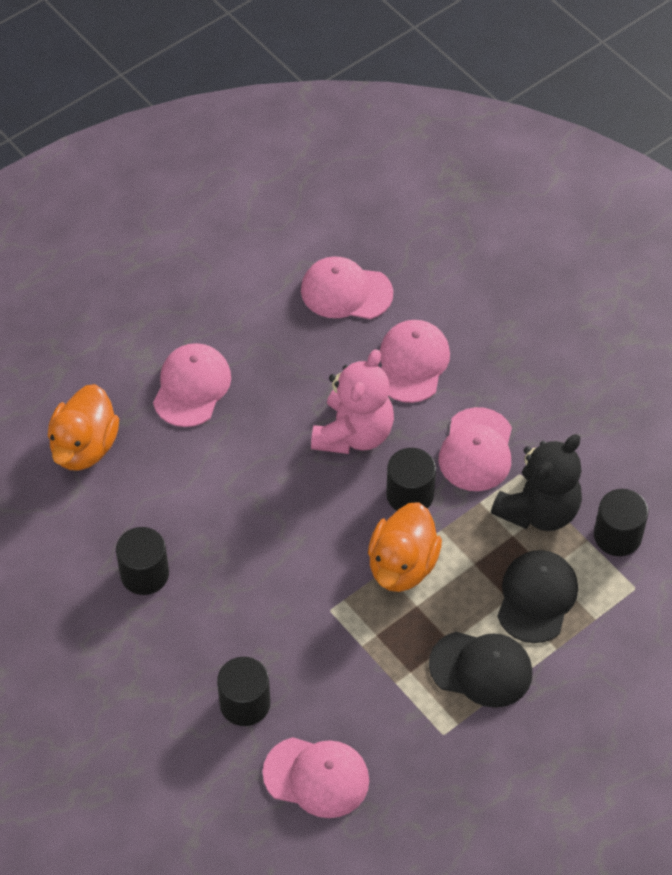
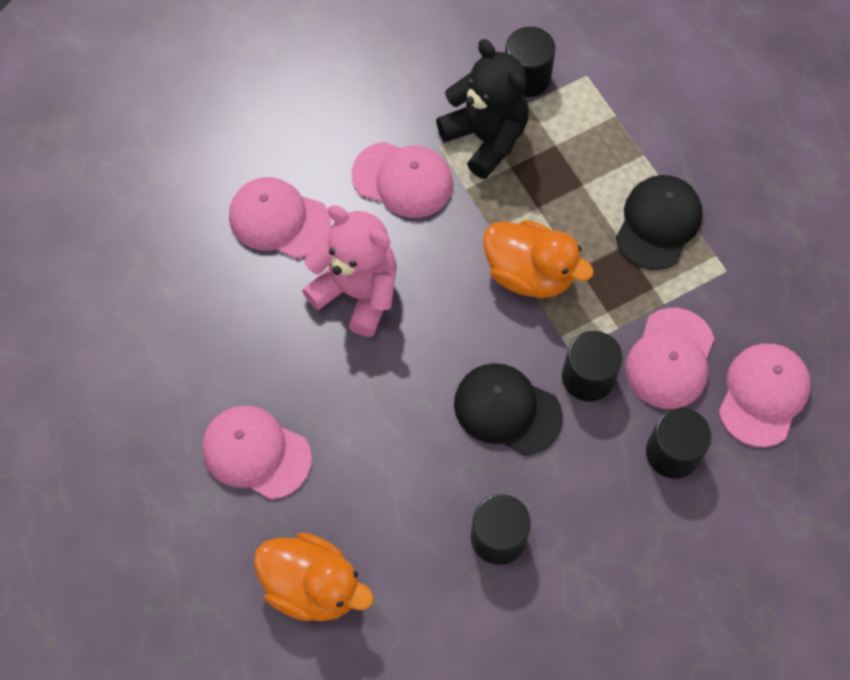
camera: 80 degrees left, 10 degrees up
pink cap [301,256,393,319] -> pink cap moved to [625,308,714,409]
black cylinder [386,448,436,511] -> black cylinder moved to [562,331,623,402]
black cap [497,550,578,643] -> black cap moved to [454,363,563,455]

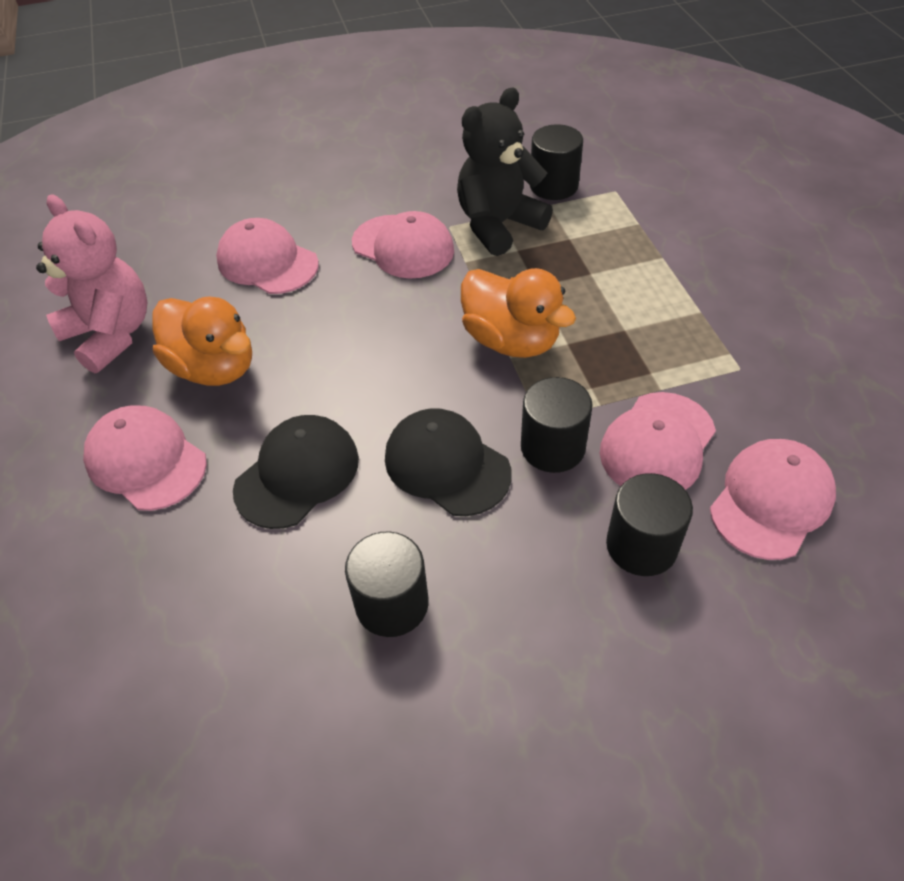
camera: 15 degrees right, 15 degrees down
orange duck [254,533,374,621] -> orange duck moved to [153,297,252,386]
pink teddy bear [302,205,397,337] -> pink teddy bear moved to [36,195,147,373]
black teddy bear [436,39,529,179] -> black teddy bear turned 105 degrees counterclockwise [457,88,553,256]
black cap [616,175,702,270] -> black cap moved to [233,415,359,529]

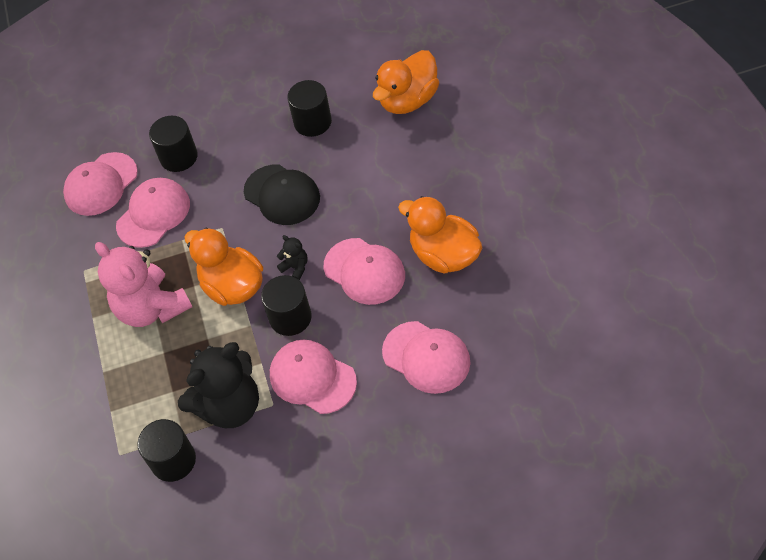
camera: 175 degrees left, 5 degrees up
pink teddy bear [36,195,147,373] -> pink teddy bear moved to [95,242,192,327]
pink cap [83,406,207,511] -> pink cap moved to [324,238,405,305]
black cap [233,415,359,529] -> none
black cylinder [521,377,593,473] -> black cylinder moved to [261,275,312,336]
none -> black teddy bear [277,235,308,280]
none -> orange duck [373,50,439,114]

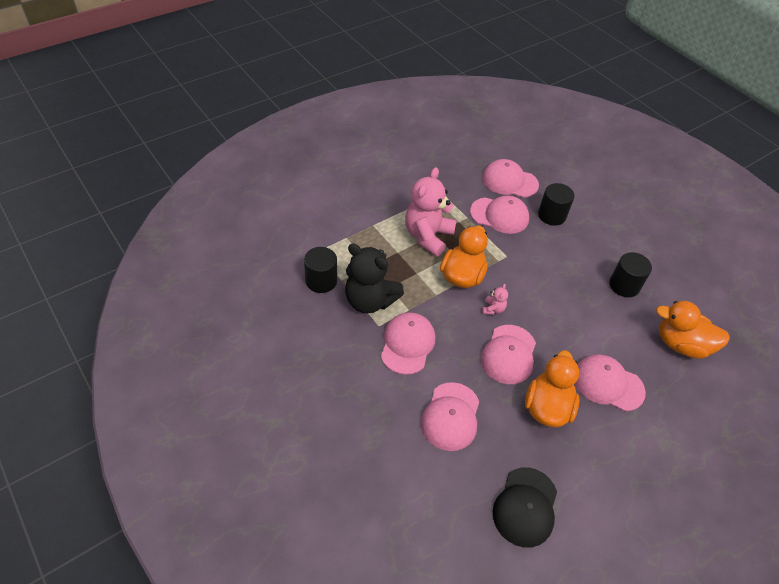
camera: 60 degrees right, 5 degrees down
black cap [244,165,320,225] -> black cap moved to [493,467,557,547]
black cylinder [261,275,312,336] -> none
black teddy bear [277,235,308,280] -> pink teddy bear [482,284,508,315]
none -> pink cap [575,354,646,411]

